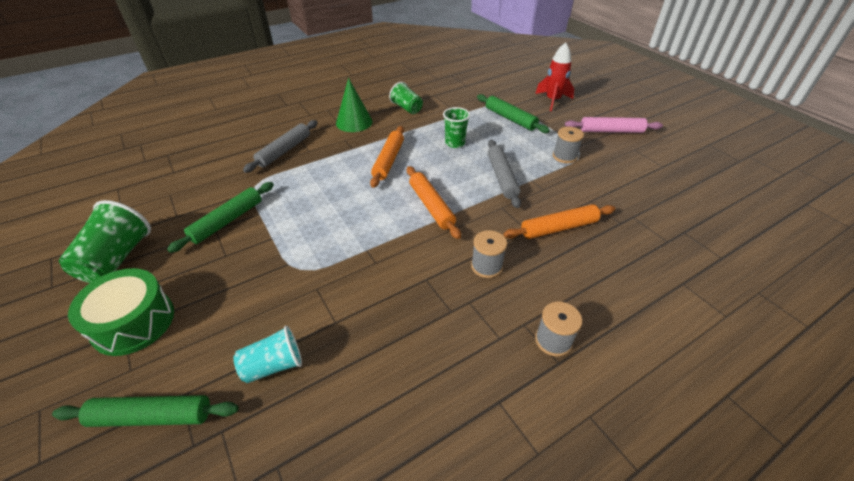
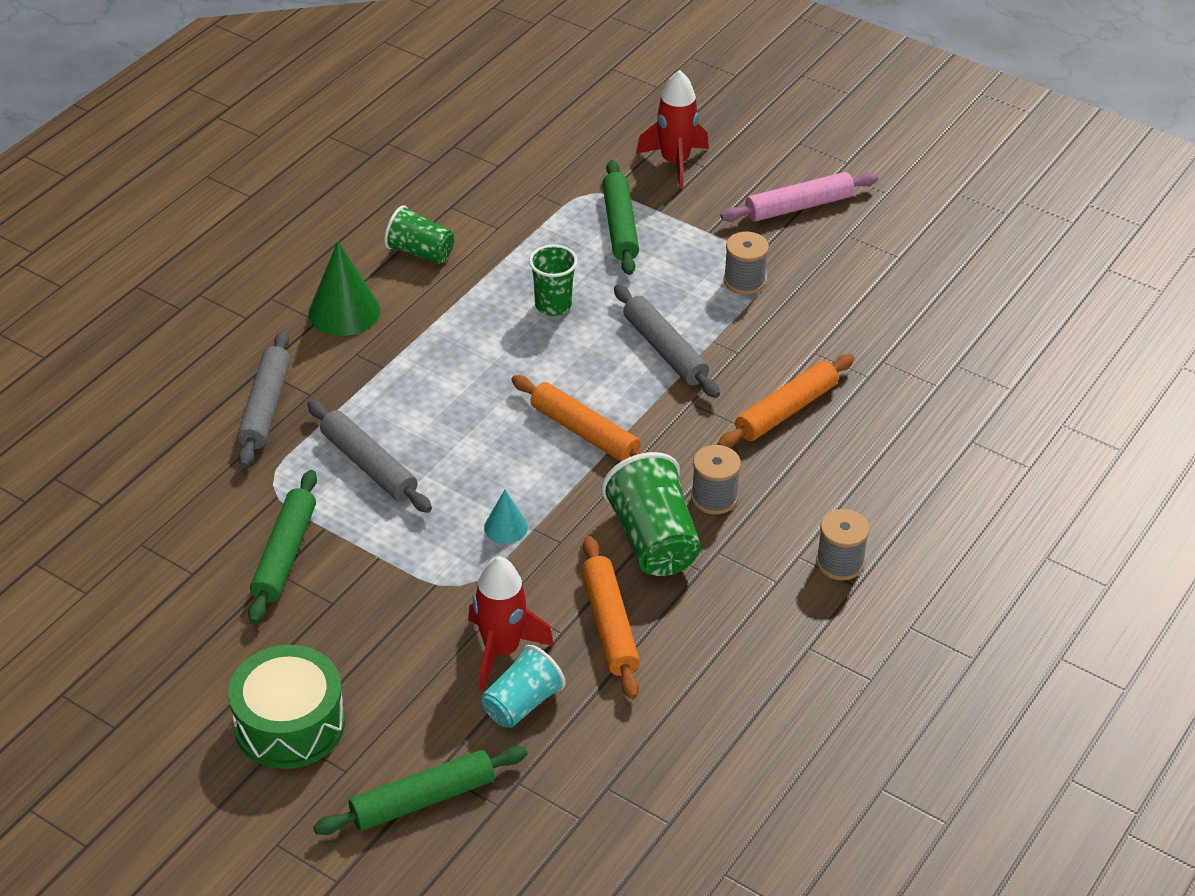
camera: 25 degrees left, 0 degrees up
green cup [59,200,151,283] -> green cup moved to [601,452,701,576]
orange rolling pin [370,126,404,188] -> orange rolling pin moved to [582,536,640,699]
green rolling pin [477,94,550,133] -> green rolling pin turned 60 degrees clockwise [602,160,639,275]
none -> grey rolling pin [307,400,432,513]
none -> red rocket [468,556,554,690]
none -> turquoise cone [484,490,528,544]

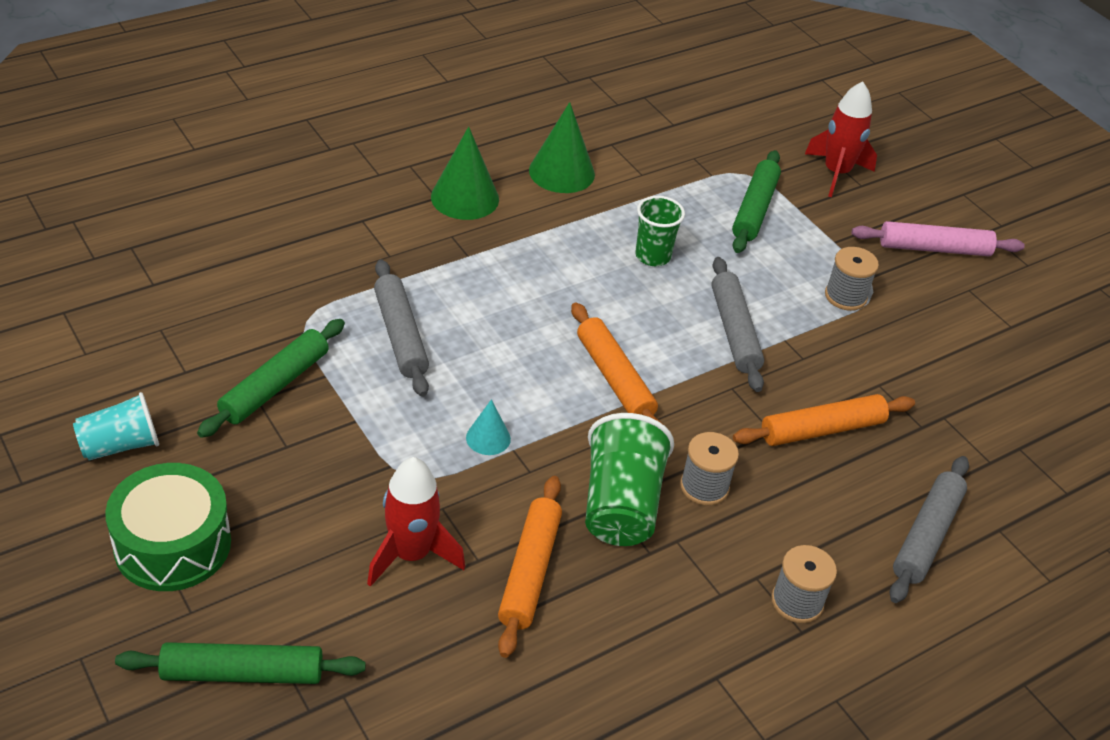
camera: 20 degrees right, 0 degrees up
grey rolling pin [238,331,291,468] -> grey rolling pin moved to [890,456,969,603]
green cup [384,205,454,264] -> green cone [529,102,595,193]
turquoise cup [482,645,566,728] -> turquoise cup moved to [73,392,159,461]

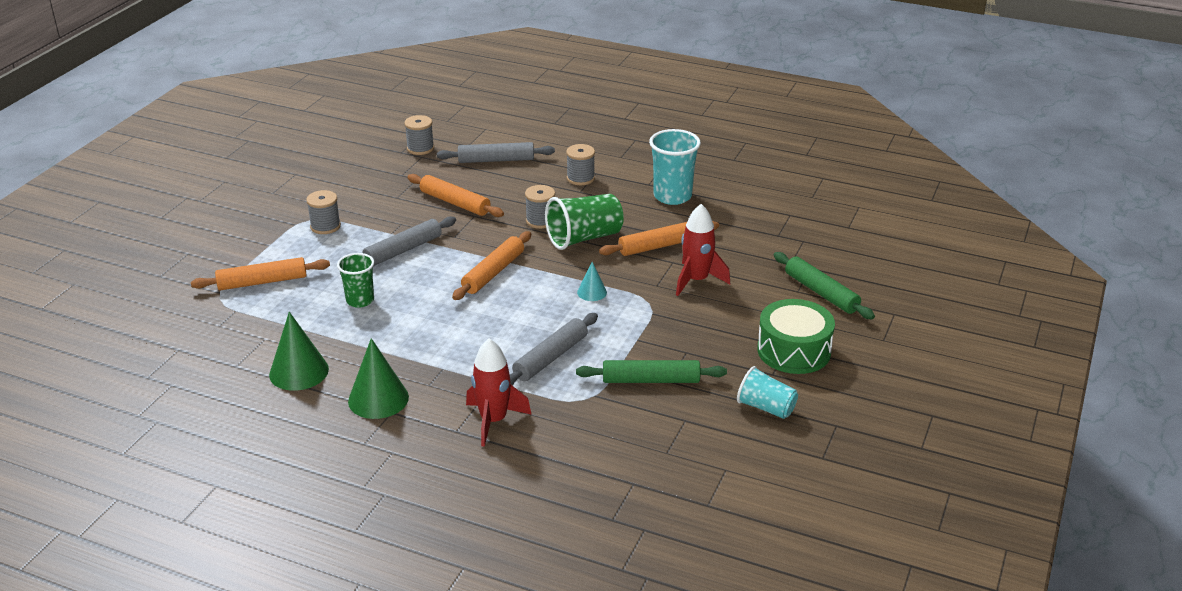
camera: 120 degrees left, 10 degrees down
green rolling pin [732,150,781,253] -> orange rolling pin [191,257,330,290]
red rocket [805,81,877,197] -> red rocket moved to [466,338,532,447]
pink rolling pin [852,221,1025,256] -> none
none -> grey spool [404,115,434,155]
none -> turquoise cup [649,129,701,205]

